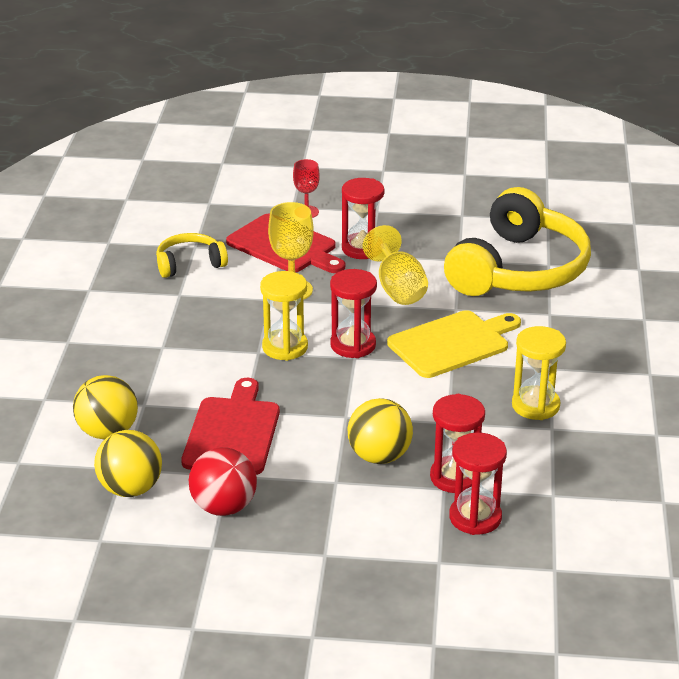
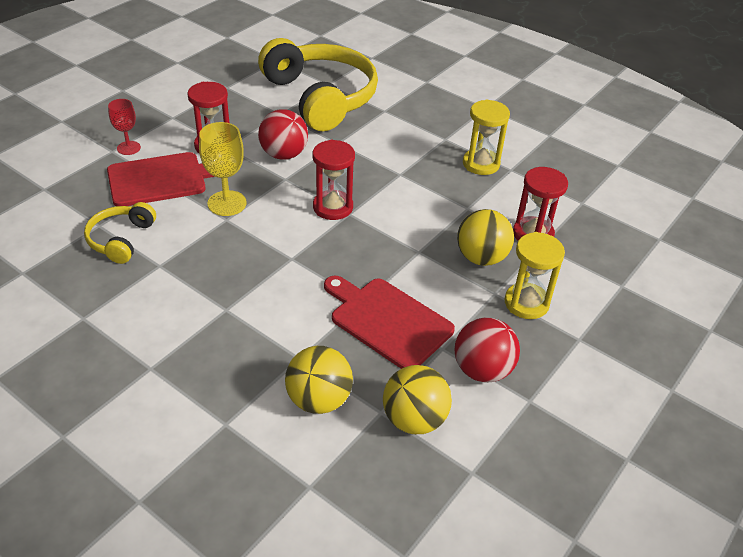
camera: 60 degrees left, 10 degrees up
yellow hourglass [260,271,308,361] -> yellow hourglass moved to [505,232,565,319]
yellow goblet [363,225,428,305] -> red ball [258,109,308,160]
yellow cutting board [387,310,521,378] -> none
red hourglass [449,433,507,535] -> none

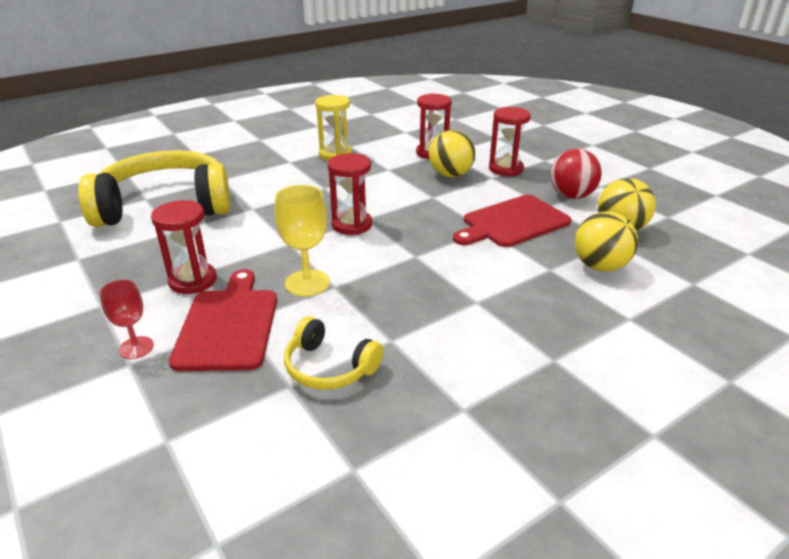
camera: 70 degrees left, 10 degrees down
red ball [258,109,308,160] -> none
yellow hourglass [505,232,565,319] -> red hourglass [489,107,531,176]

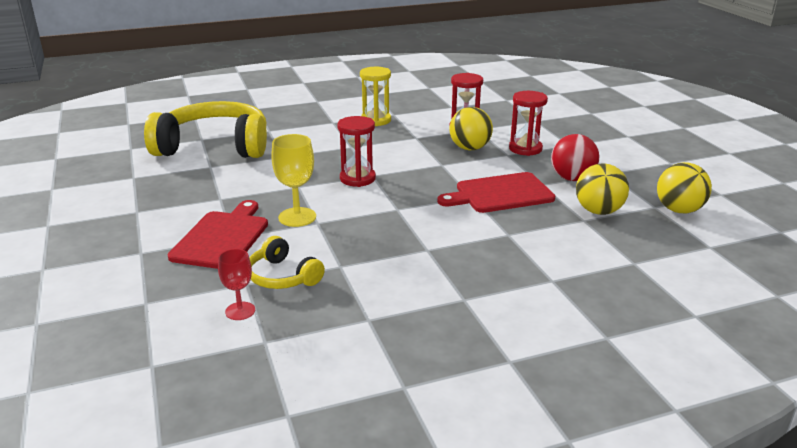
camera: 15 degrees right, 5 degrees down
red goblet [100,280,154,359] -> red goblet moved to [218,249,255,320]
red hourglass [151,200,217,294] -> none
yellow ball [575,211,638,272] -> yellow ball moved to [657,162,712,213]

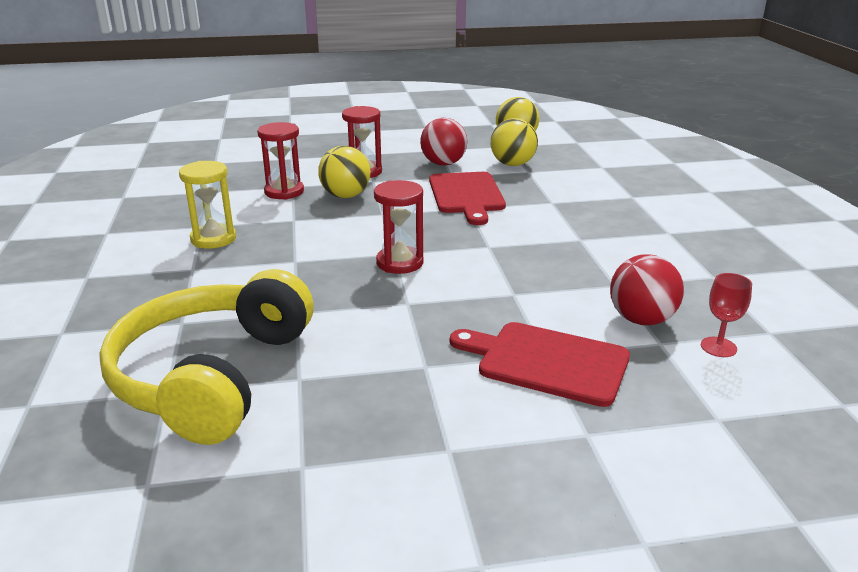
camera: 80 degrees left, 0 degrees up
yellow headphones [249,236,325,289] -> red ball [610,254,684,325]
yellow goblet [271,134,316,227] -> none

